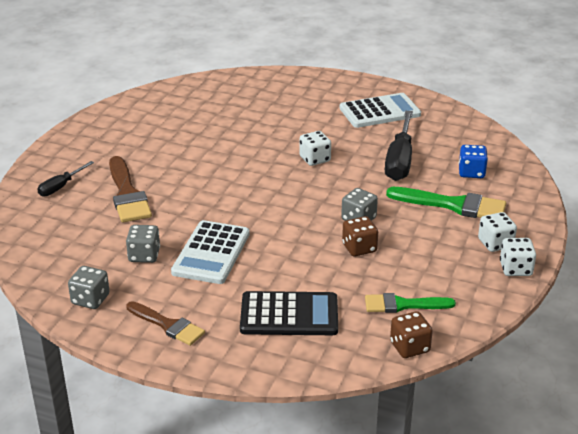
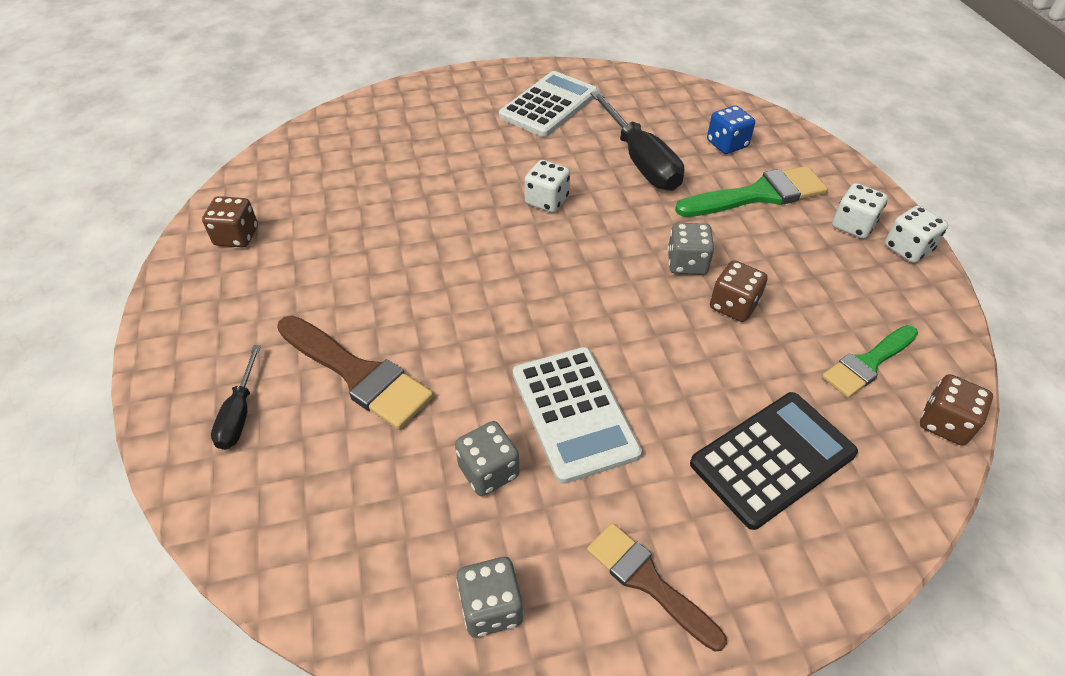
camera: 35 degrees left, 15 degrees up
brown brush [126,301,205,346] -> brown brush turned 135 degrees counterclockwise [587,523,727,651]
none -> brown dice [202,196,258,248]

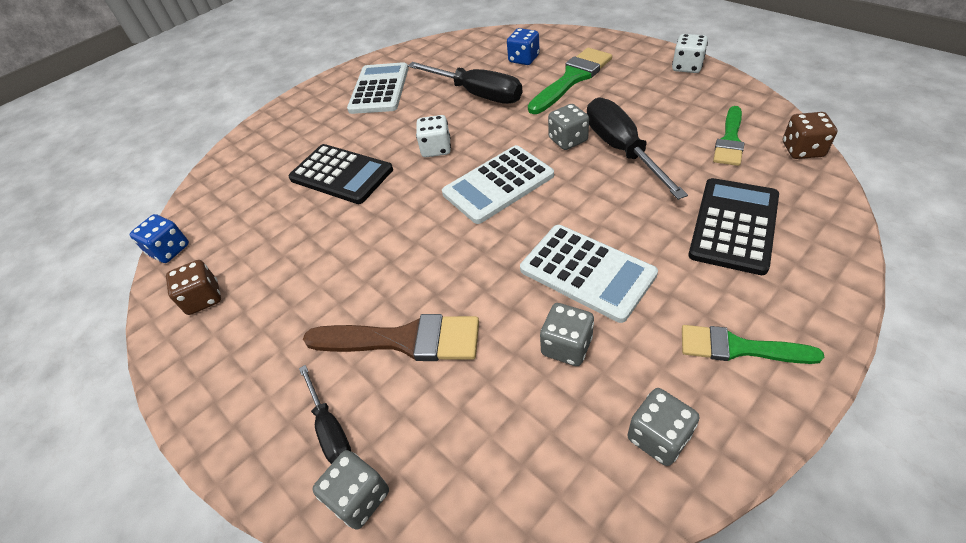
camera: 25 degrees left, 0 degrees up
brown brush [587,523,727,651] -> green brush [682,325,824,364]
brown dice [710,260,768,322] -> black screwdriver [587,98,688,200]
white dice [832,183,888,239] -> none
none -> blue dice [130,214,189,263]
none -> black calculator [288,144,393,204]
none -> grey dice [313,450,389,529]
none -> white calculator [442,145,554,224]

